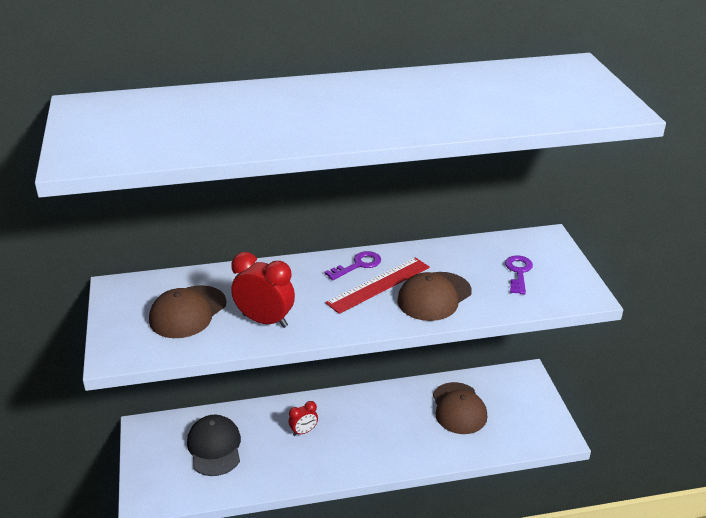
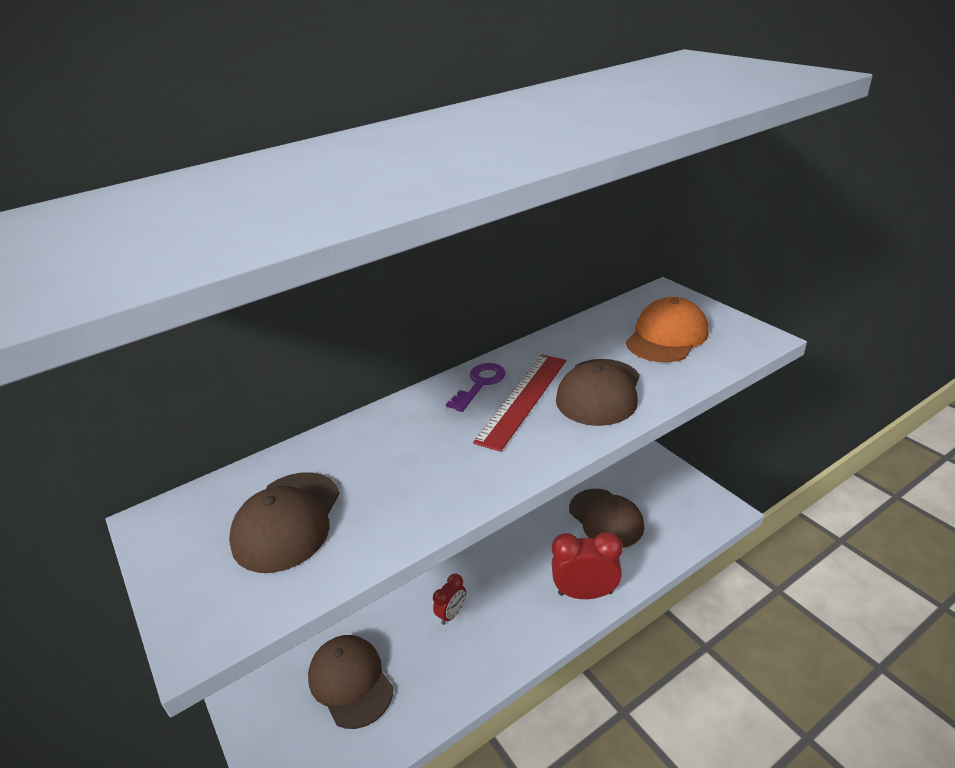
camera: 20 degrees left, 0 degrees up
black cap [187,415,241,476] -> brown cap [308,635,394,729]
red clock [231,252,295,328] -> red clock moved to [552,532,622,599]
purple key [505,255,533,294] -> orange cap [626,297,709,362]

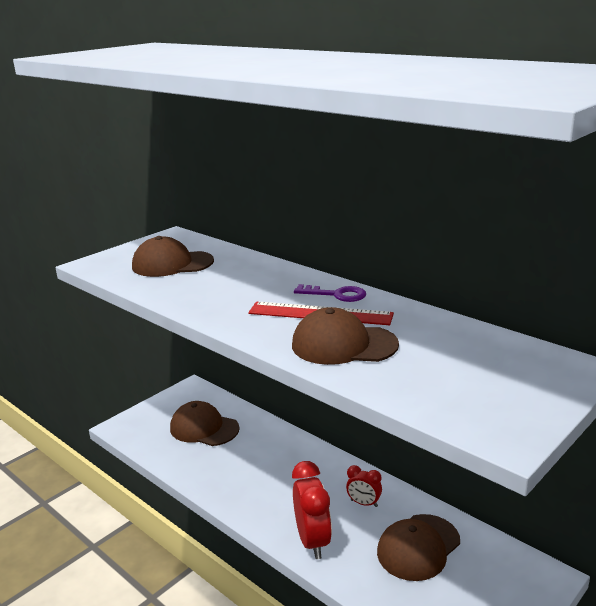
camera: 75 degrees right, 10 degrees down
brown cap [308,635,394,729] -> brown cap turned 105 degrees counterclockwise [170,401,240,446]
red clock [433,574,466,625] -> red clock moved to [346,465,382,507]
orange cap [626,297,709,362] -> none

